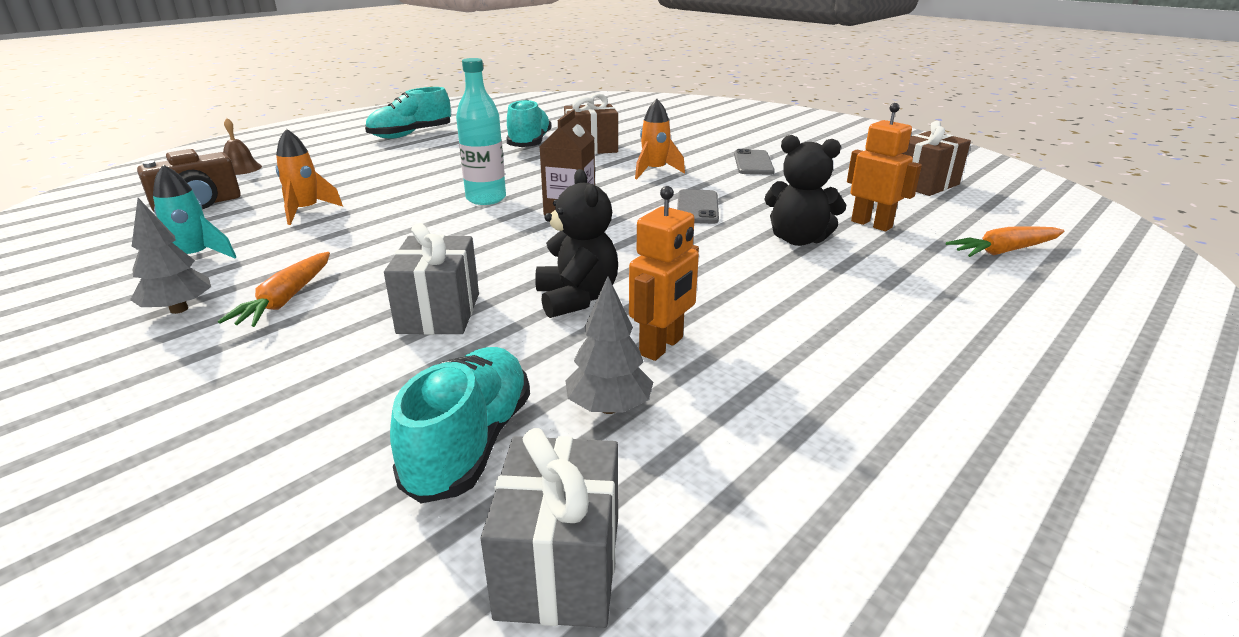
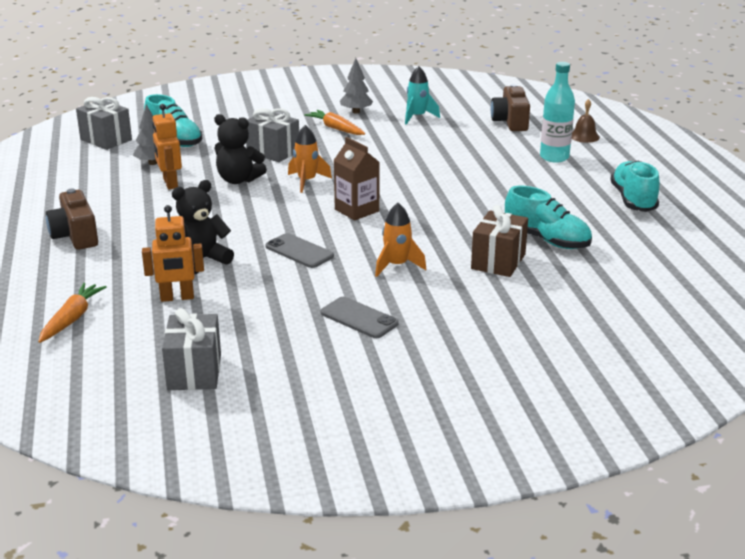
camera: 125 degrees right, 0 degrees up
orange rocket [276,129,343,225] -> orange rocket moved to [288,125,332,193]
turquoise bottle [456,58,506,205] -> turquoise bottle moved to [540,62,575,163]
brown gift [902,121,971,196] -> grey gift [162,308,221,390]
none -> brown camera [46,188,98,250]

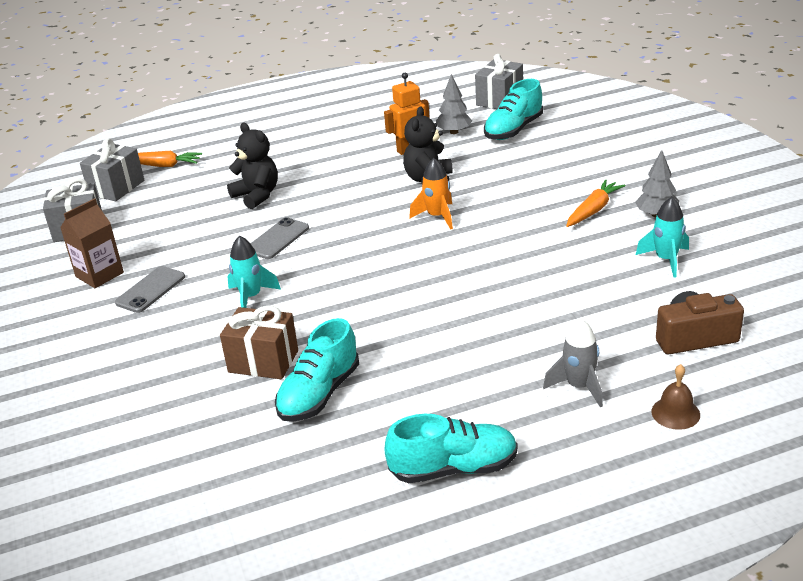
camera: 85 degrees right, 5 degrees up
brown camera [46,188,98,250] -> none
orange robot [142,205,204,302] -> none
grey gift [246,108,299,162] -> grey gift moved to [80,138,144,201]
brown carton [333,137,380,220] -> brown carton moved to [60,198,124,288]
orange rocket [375,203,426,277] -> turquoise rocket [227,236,281,308]
turquoise bottle [540,62,575,163] -> grey rocket [543,319,603,407]

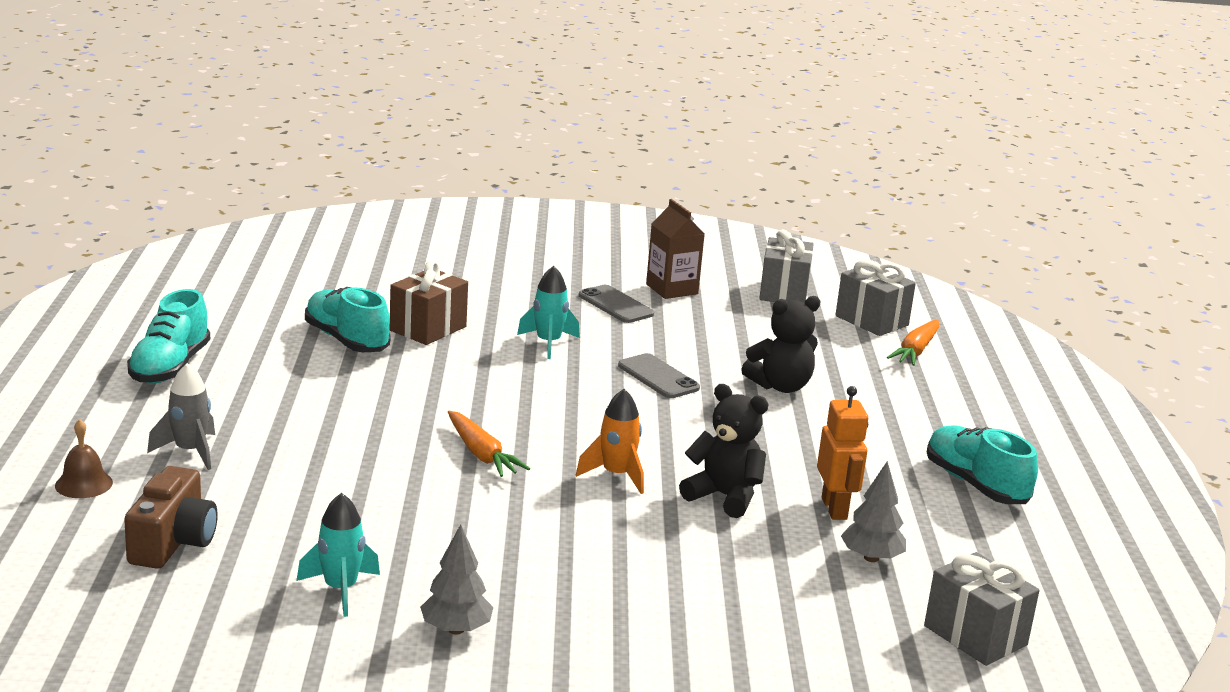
camera: 105 degrees right, 10 degrees down
turquoise shoe [484,79,543,140] -> turquoise shoe moved to [927,425,1038,504]
orange carrot [566,179,625,227] -> orange carrot moved to [448,411,530,477]

